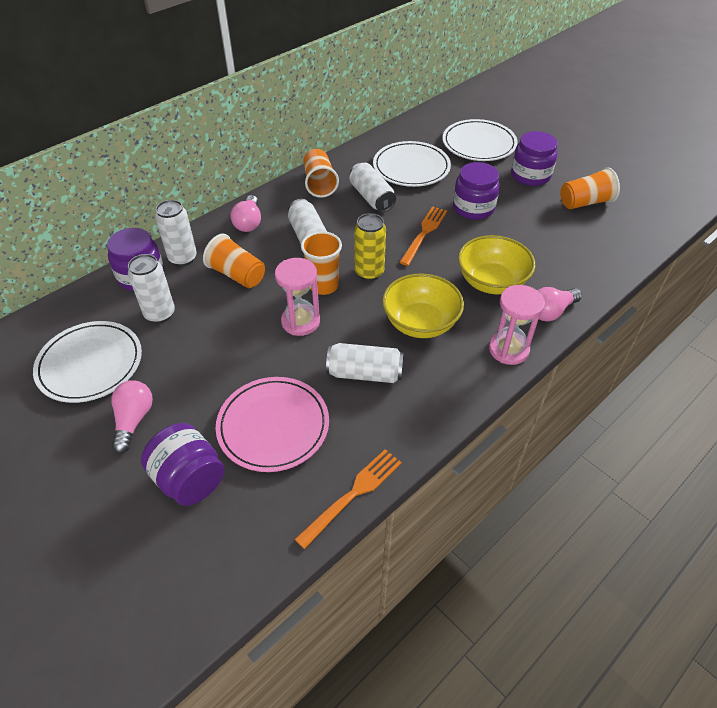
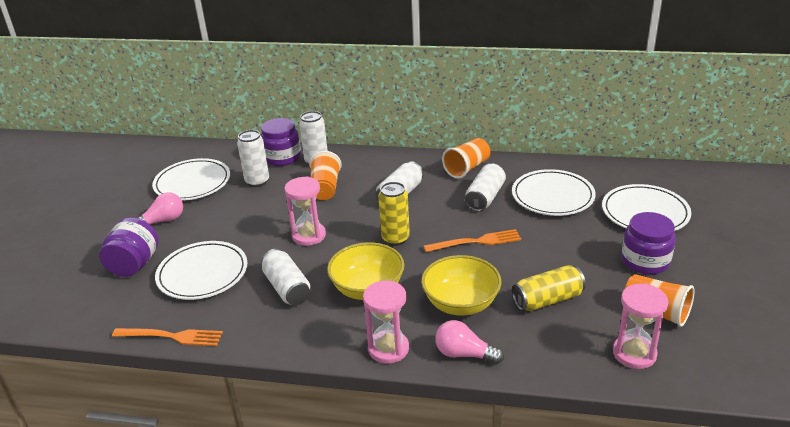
camera: 55 degrees right, 15 degrees down
pink plate [216,377,329,472] -> white plate [155,241,247,300]
pink light bulb [230,195,261,232] -> none
orange cup [301,231,342,295] -> none
purple jar [453,162,500,220] -> none
none -> yellow can [512,265,586,311]
none -> pink hourglass [613,284,668,369]

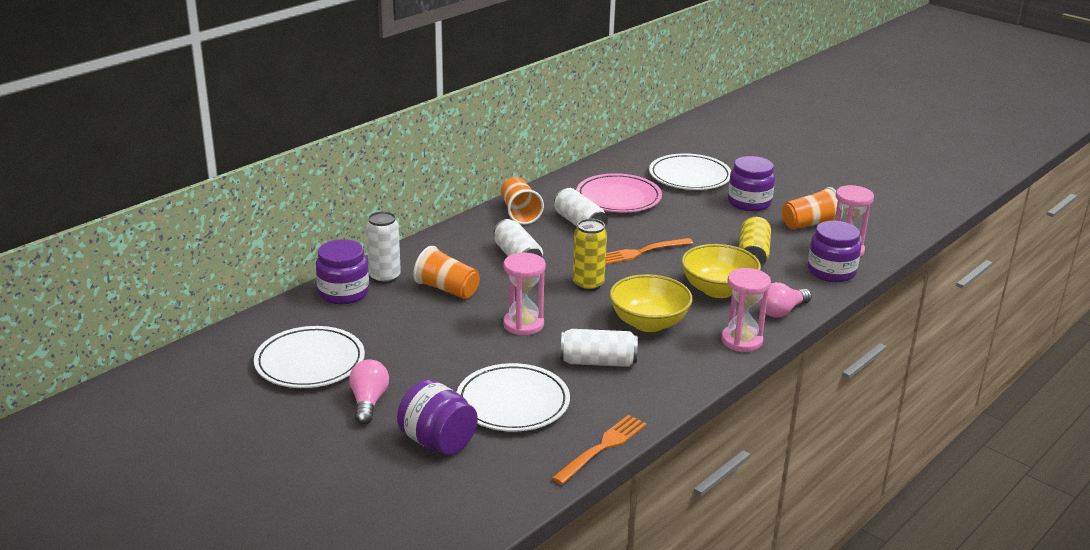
camera: 60 degrees left, 5 degrees down
white can [237,130,269,187] -> none
orange fork [424,229,521,252] -> orange fork turned 135 degrees counterclockwise [605,238,693,264]
white plate [512,169,596,216] -> pink plate [576,173,662,212]
none -> purple jar [808,221,861,282]

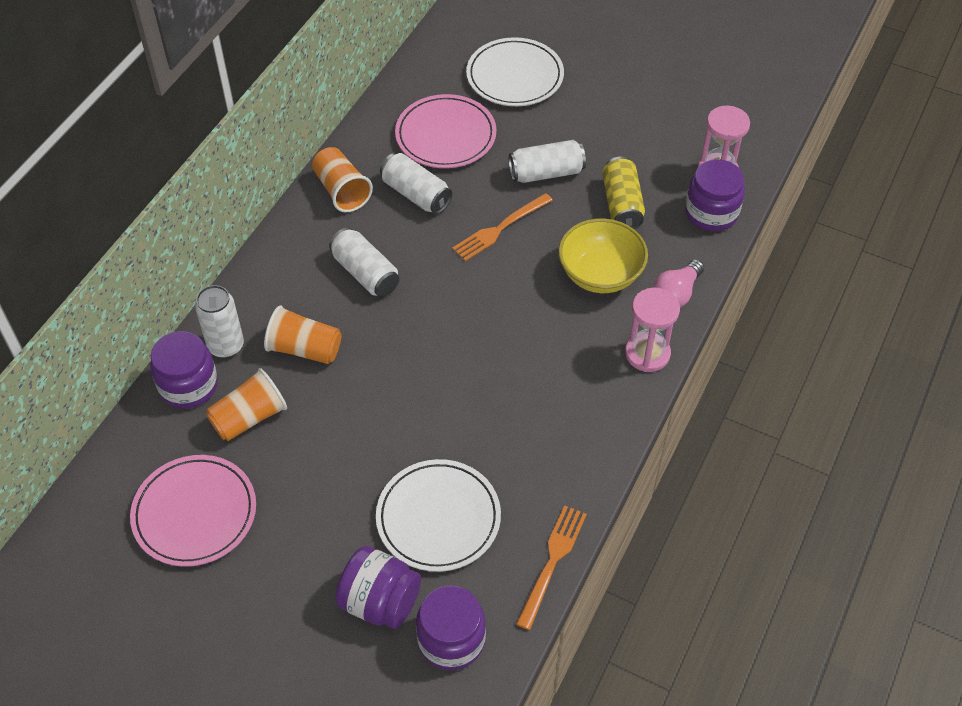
camera: 15 degrees left, 25 degrees up
white plate [254,326,365,388] -> pink plate [130,455,256,567]
pink light bulb [349,359,389,424] -> none
pink hourglass [503,253,546,335] -> none
white can [560,329,638,367] -> white can moved to [509,140,586,183]
yellow can [573,219,607,291] -> none
yellow bowl [610,274,693,332] -> none
purple jar [728,156,775,211] -> purple jar moved to [416,585,486,670]
orange cup [782,187,843,230] -> orange cup moved to [206,368,287,441]

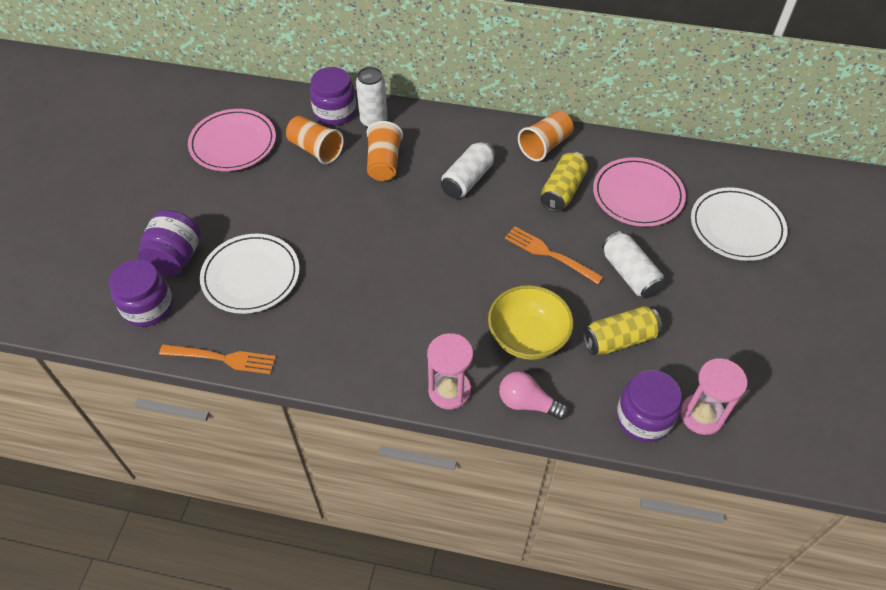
camera: 75 degrees right, 0 degrees up
white can [380,153,452,214] -> yellow can [540,151,588,212]

